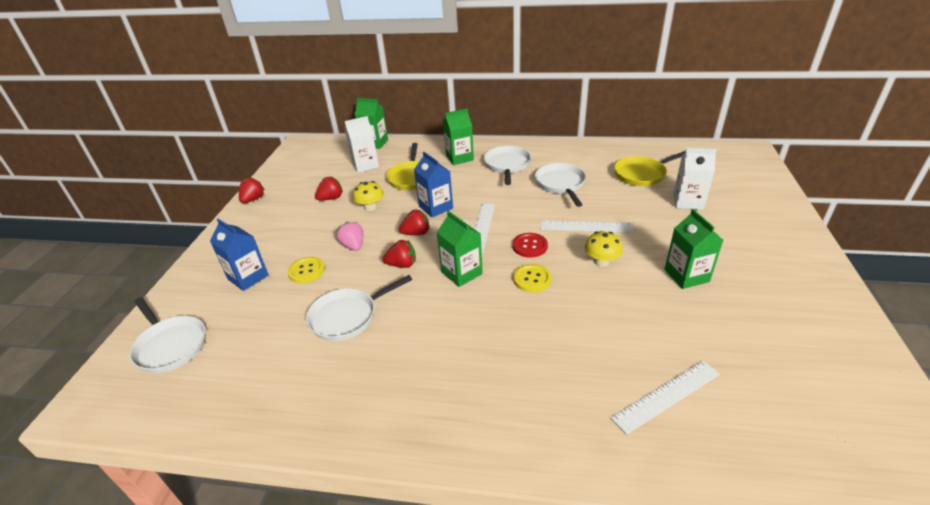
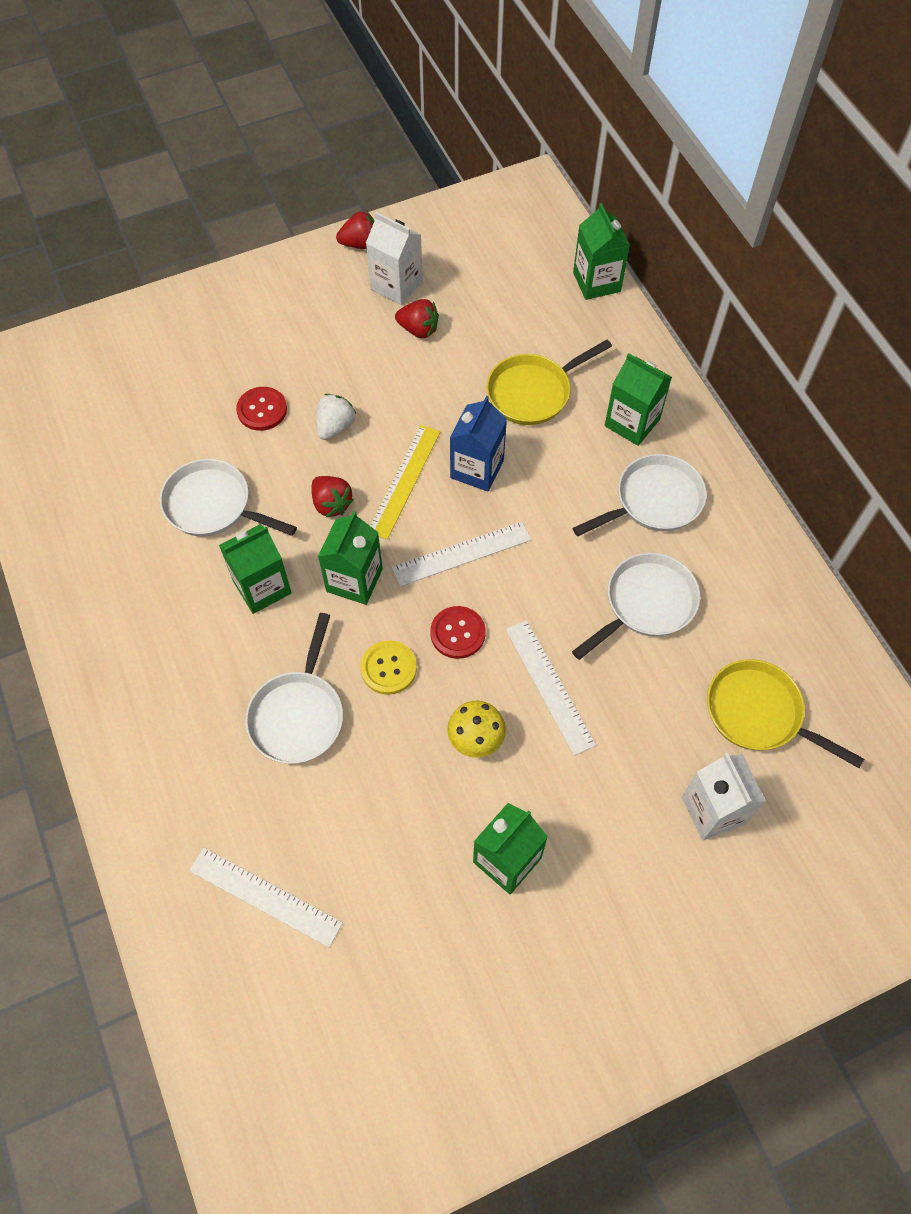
camera: 55 degrees right, 25 degrees up
white pan [129,297,206,373] -> white pan moved to [245,613,343,764]
blue carton [210,219,269,291] -> none
yellow button [288,257,325,283] -> red button [236,387,287,431]
pink strawberry [337,222,363,251] -> white strawberry [316,394,356,440]
white carton [345,116,379,173] -> white carton moved to [366,212,423,305]
yellow mushroom [353,181,384,211] -> none
red strawberry [399,210,429,235] -> yellow ruler [369,425,440,540]
none -> green carton [219,524,292,614]

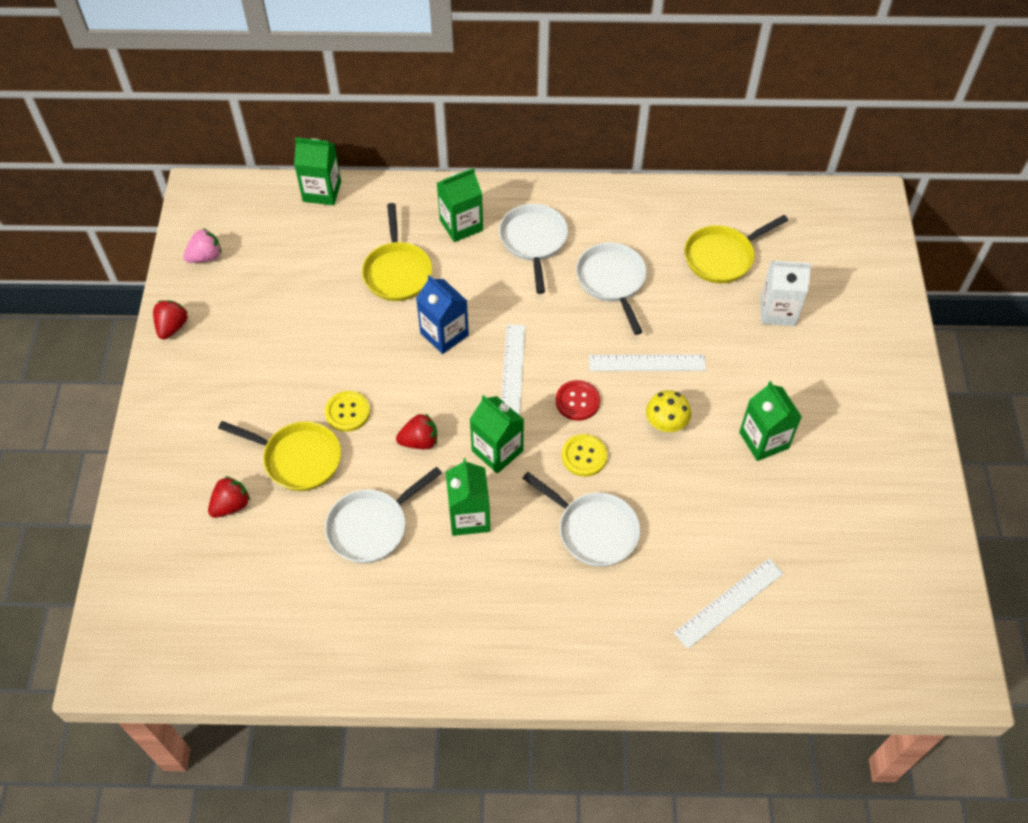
camera: 65 degrees left, 5 degrees down
red button [236,387,287,431] -> yellow pan [218,421,341,491]
white strawberry [316,394,356,440] -> yellow button [325,391,370,432]
white carton [366,212,423,305] -> none
yellow ruler [369,425,440,540] -> none
red strawberry [395,299,439,338] -> red strawberry moved to [208,476,250,518]
none -> pink strawberry [183,228,221,263]

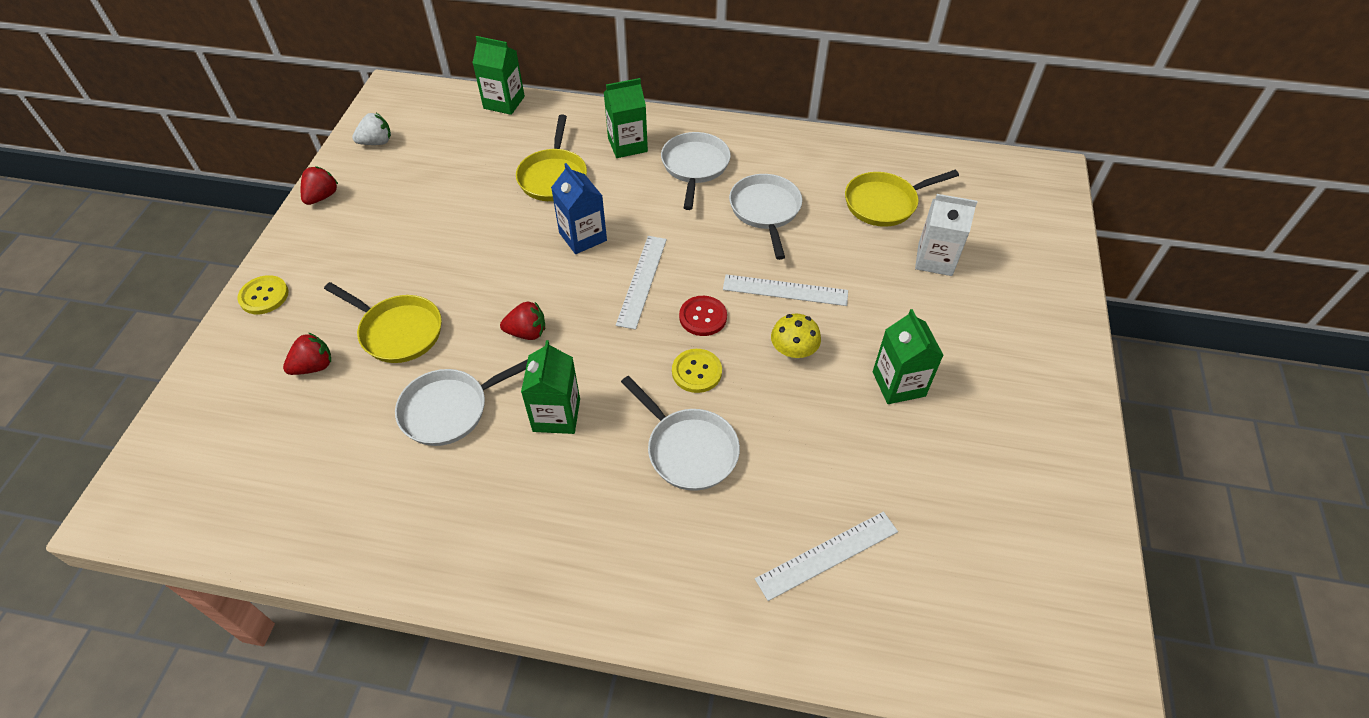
camera: 10 degrees right, 5 degrees down
pink strawberry [183,228,221,263] -> white strawberry [352,113,391,145]
yellow button [325,391,370,432] -> yellow button moved to [237,275,289,314]
green carton [469,395,524,474] -> none

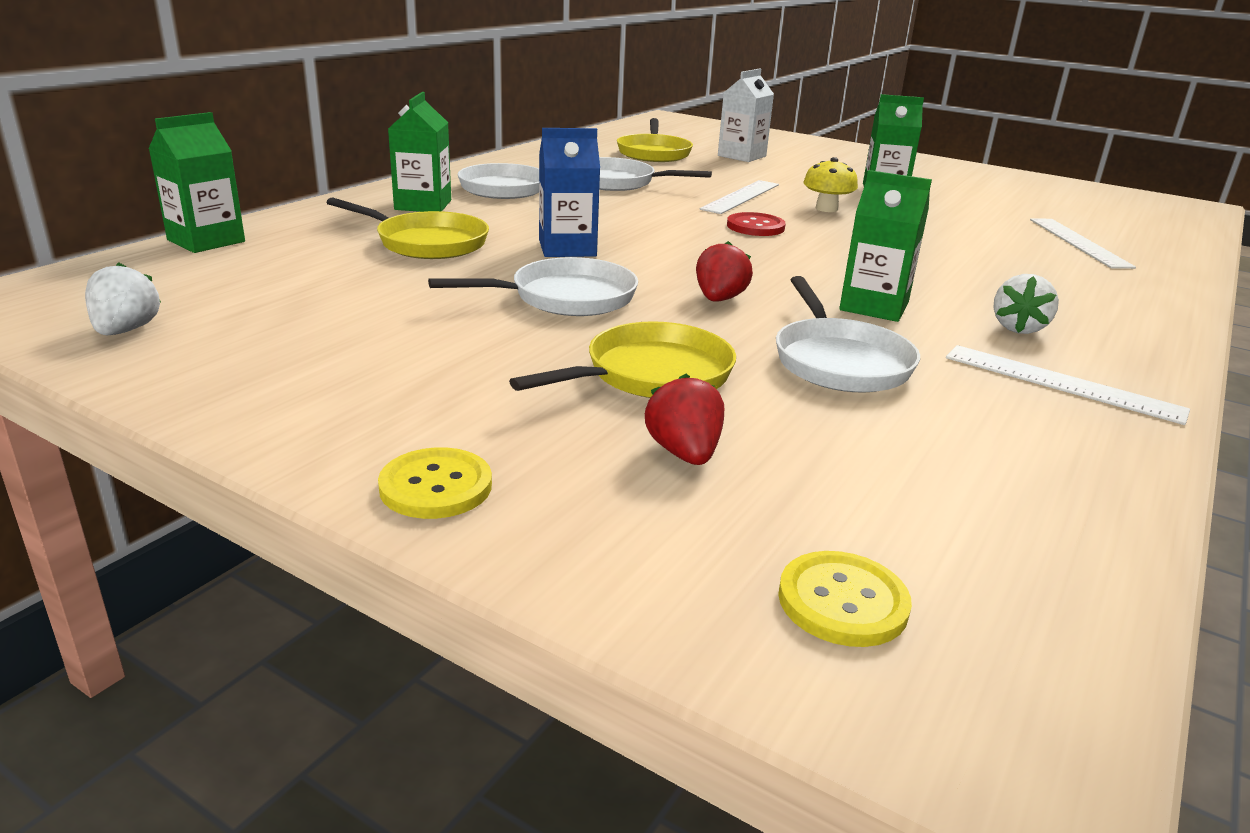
camera: 70 degrees left, 25 degrees down
red strawberry [301,166,338,205] -> none
white ruler [616,236,667,330] -> white ruler moved to [946,345,1190,425]
white pan [621,376,740,491] -> white pan moved to [428,257,638,316]
yellow button [672,349,722,393] -> yellow button moved to [778,551,912,647]
none -> white strawberry [993,274,1059,334]

